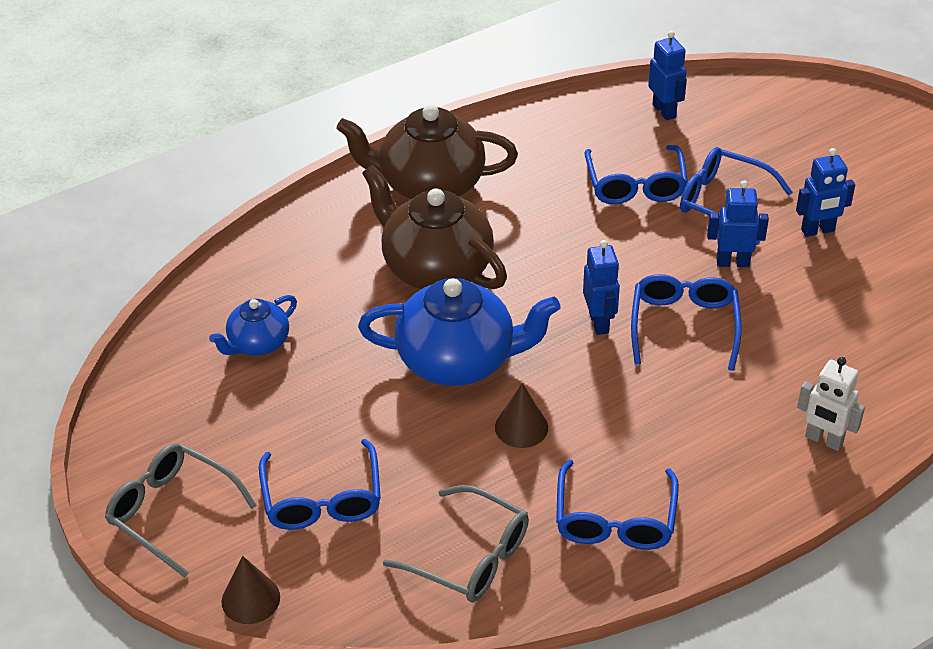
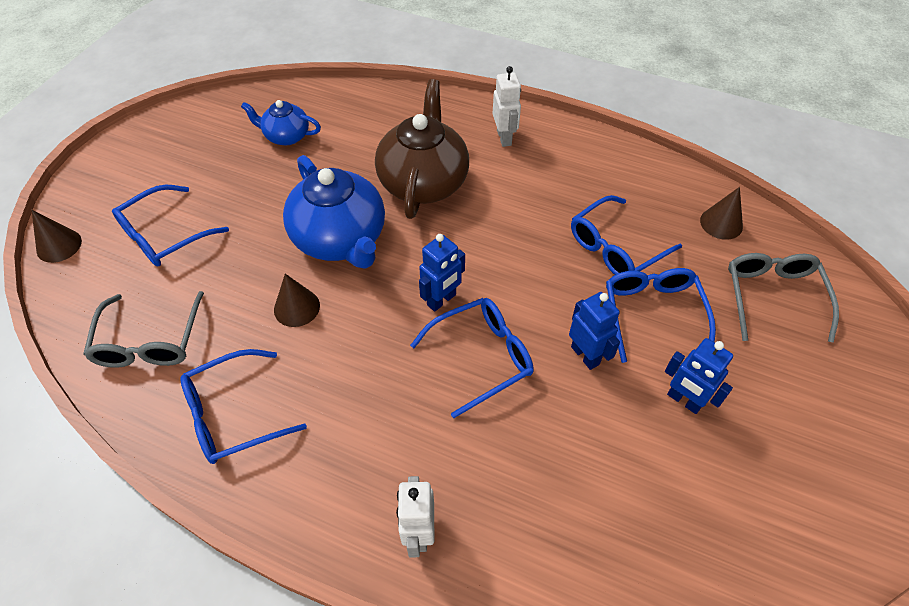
camera: 55 degrees right, 10 degrees up
grey glasses [105,443,257,577] -> grey glasses moved to [728,253,839,343]
brown teapot [336,104,518,199] -> white robot [493,66,521,147]
blue robot [648,31,687,120] -> brown cone [700,187,743,240]

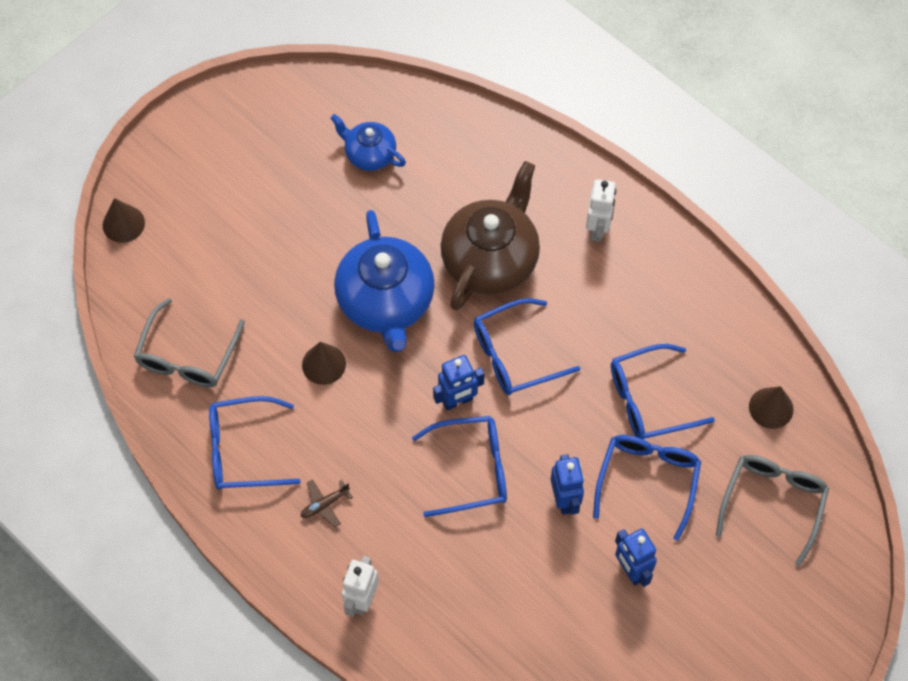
camera: 20 degrees right, 10 degrees up
blue glasses [112,184,229,266] -> blue glasses moved to [474,298,580,395]
none -> brown plane [301,479,353,527]

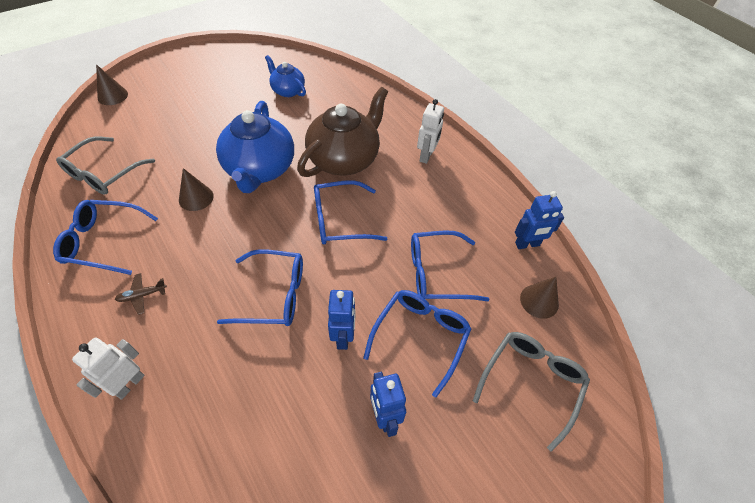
camera: 10 degrees right, 10 degrees down
blue robot [433,355,484,410] -> blue robot moved to [515,191,564,249]

